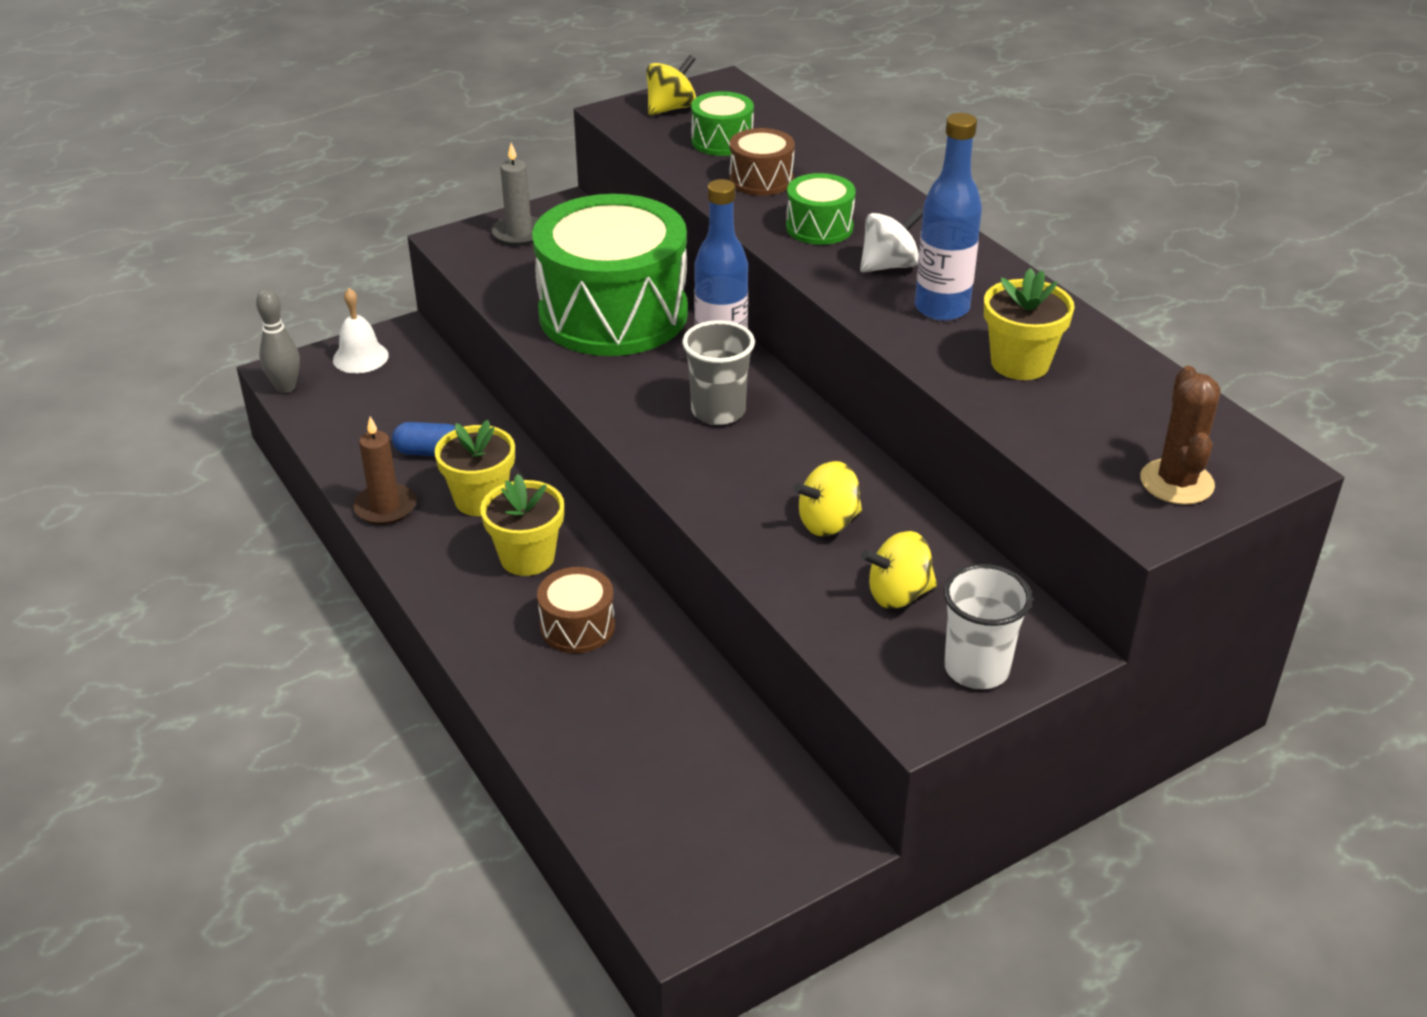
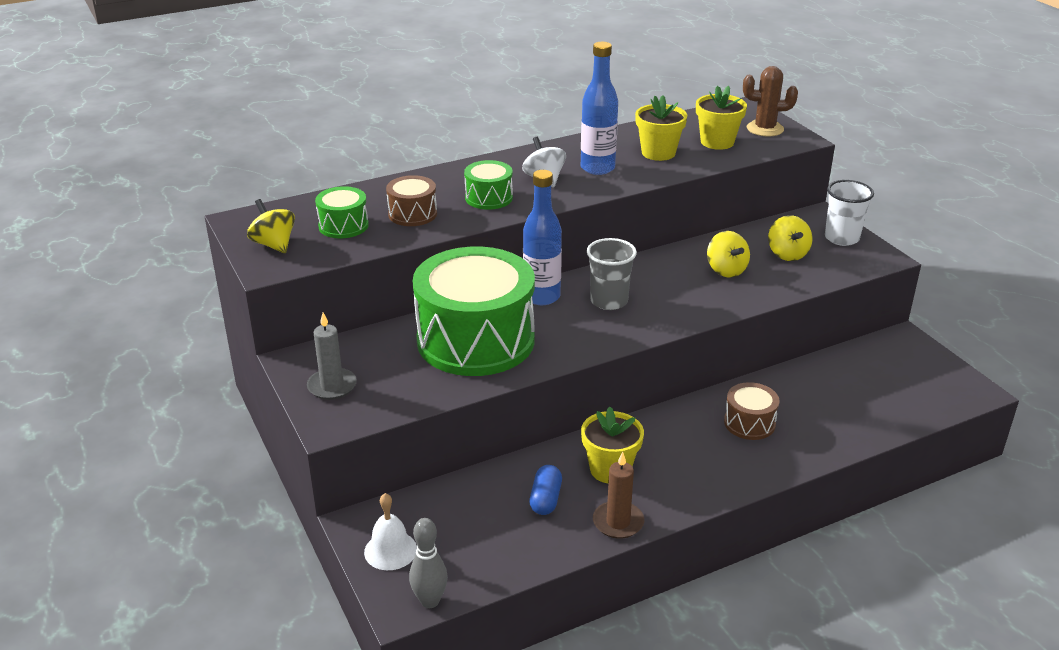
camera: 85 degrees left, 5 degrees down
yellow flower pot [480,474,564,576] -> yellow flower pot moved to [696,86,747,150]

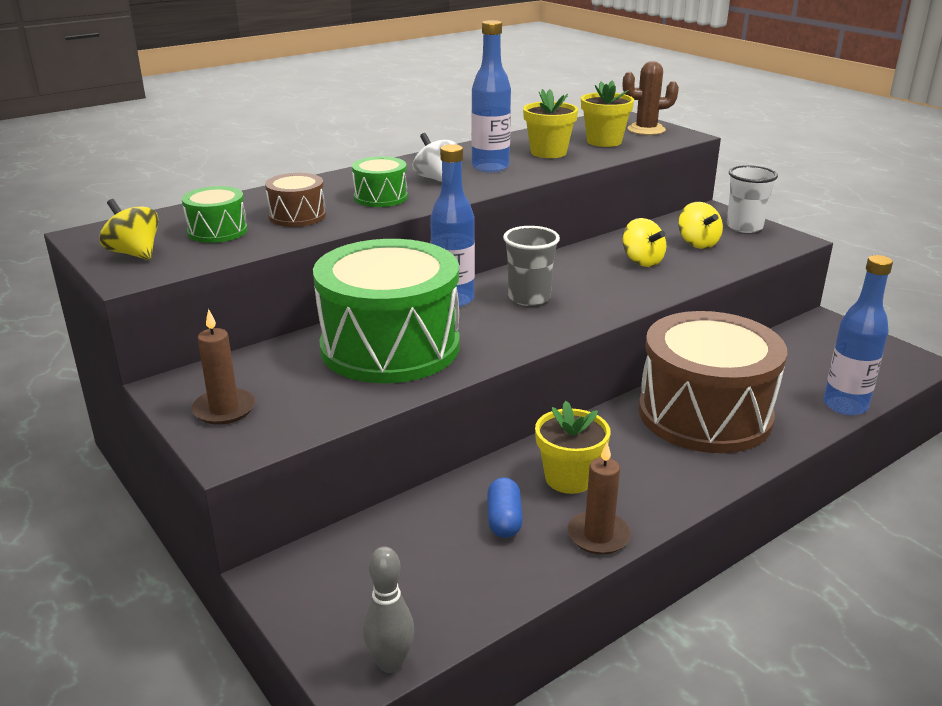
camera: 10 degrees left, 5 degrees down
grey candle [307,313,357,400] -> brown candle [192,309,255,425]
white bell [364,493,417,570] -> none
brown drum [724,382,780,440] -> brown drum [639,311,787,453], size x2.29
none -> blue bottle [823,255,893,416]

